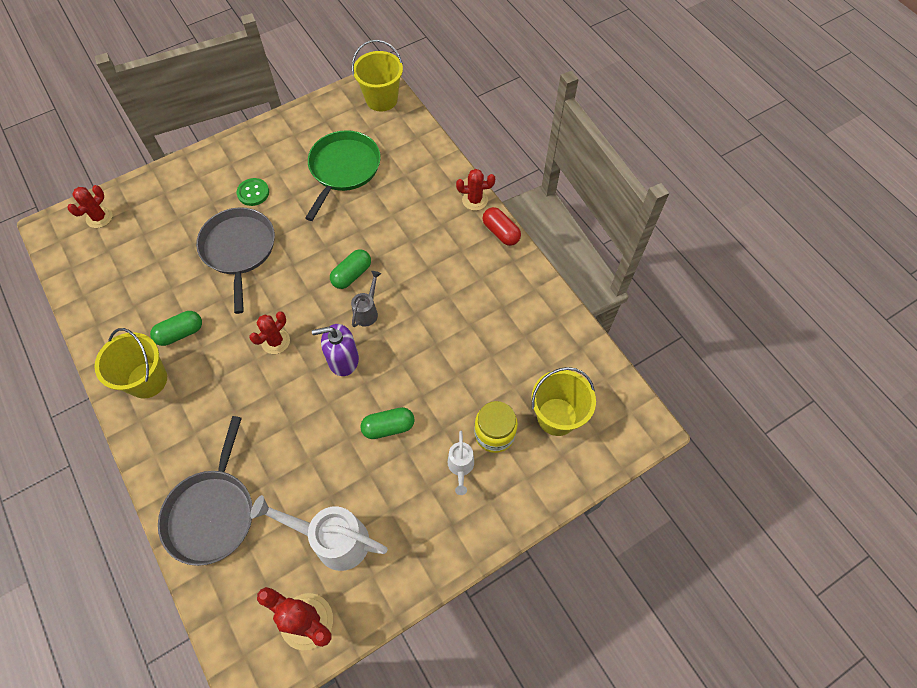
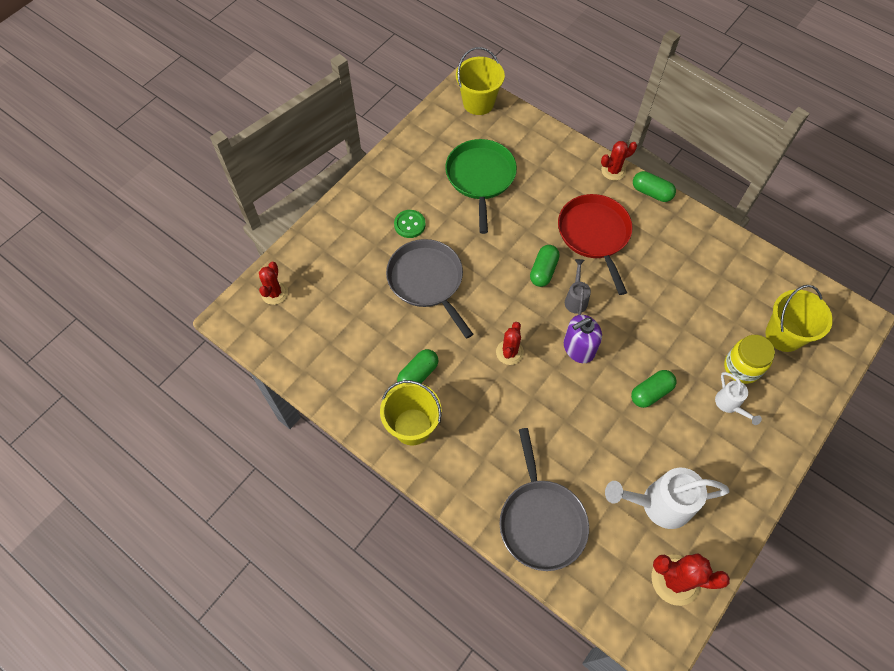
camera: 20 degrees left, 0 degrees up
red capsule [483,207,521,246] -> green capsule [633,171,676,202]
none -> red pan [558,194,633,295]

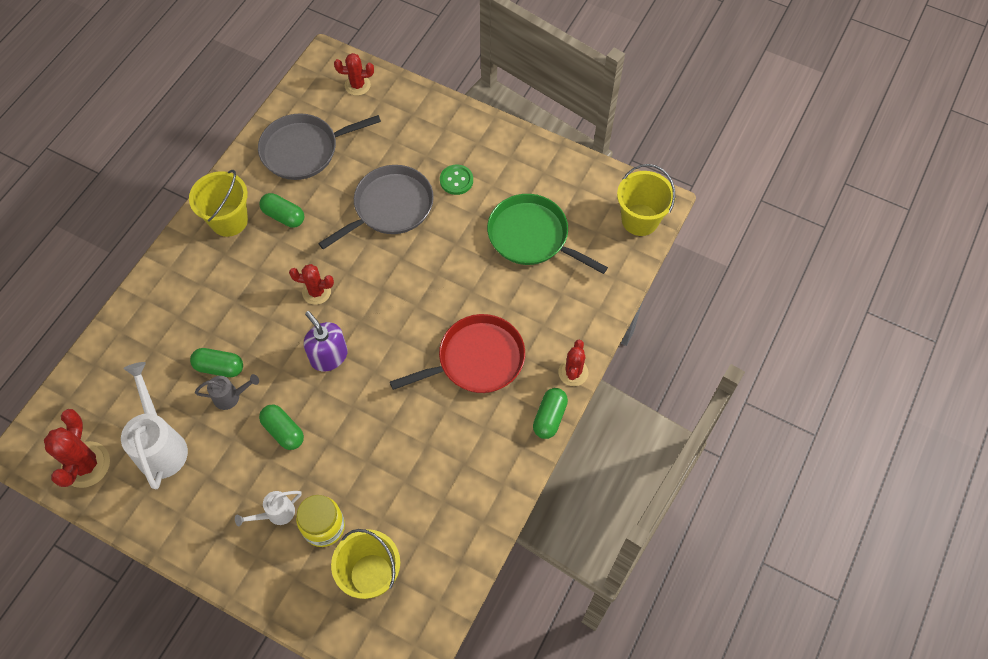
camera: 80 degrees right, 0 degrees up
green pan [445,139,517,234] -> green pan turned 135 degrees counterclockwise [487,194,608,274]
grey pan [500,428,589,571] -> grey pan moved to [258,113,381,180]
green capsule [530,245,560,287] -> green capsule moved to [190,348,243,377]
grey watering can [565,259,591,315] -> grey watering can moved to [195,374,259,410]
red cactus [601,141,637,180] -> red cactus turned 45 degrees clockwise [558,340,588,386]

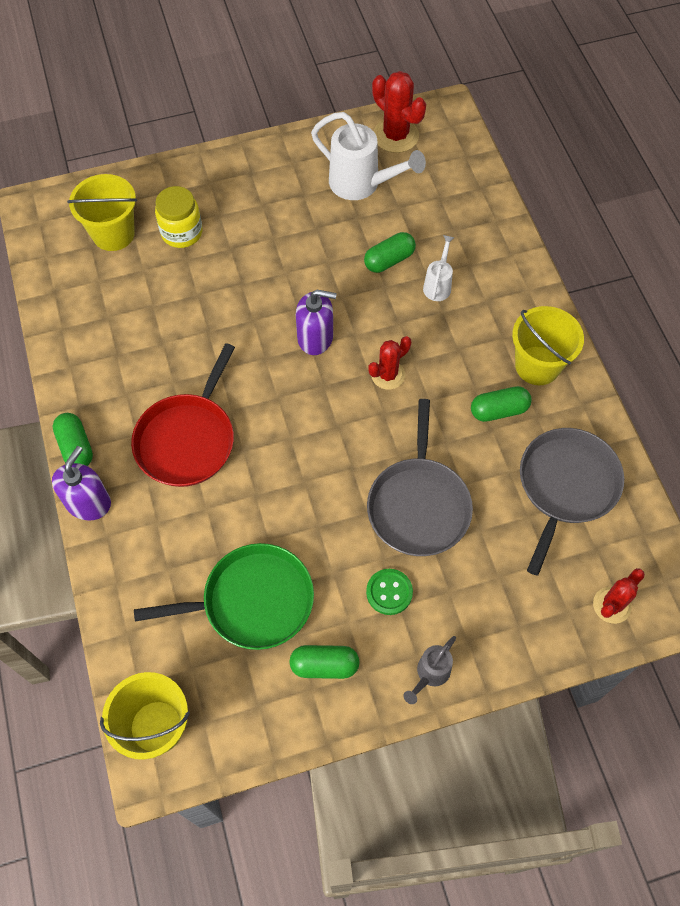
camera: 135 degrees right, 0 degrees up
grey watering can [195,374,259,410] -> grey watering can moved to [404,636,456,704]
white watering can [235,491,302,527] -> white watering can moved to [423,235,455,301]
green capsule [259,405,304,450] -> green capsule moved to [289,645,360,679]
red cactus [558,340,588,386] -> purple soap dispenser [52,446,111,521]

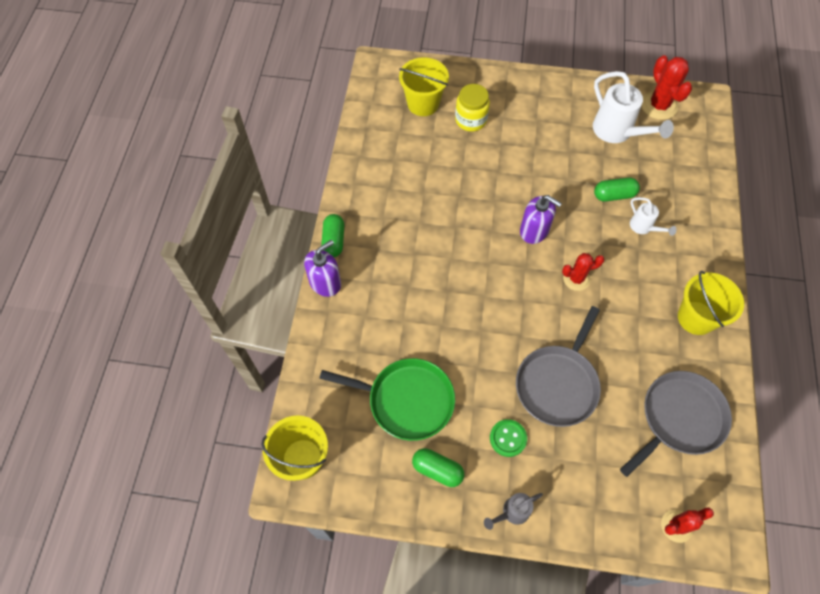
camera: 25 degrees right, 0 degrees up
red pan [131,343,235,487] -> none
white watering can [423,235,455,301] -> white watering can turned 105 degrees clockwise [630,197,677,236]
green capsule [471,386,532,422] -> none

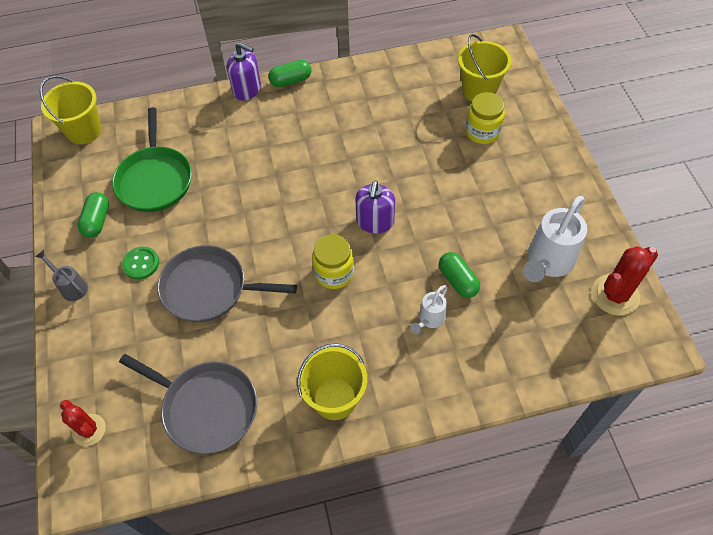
camera: 70 degrees right, 5 degrees down
red cactus [562,253,605,291] -> yellow jar [312,234,354,289]

